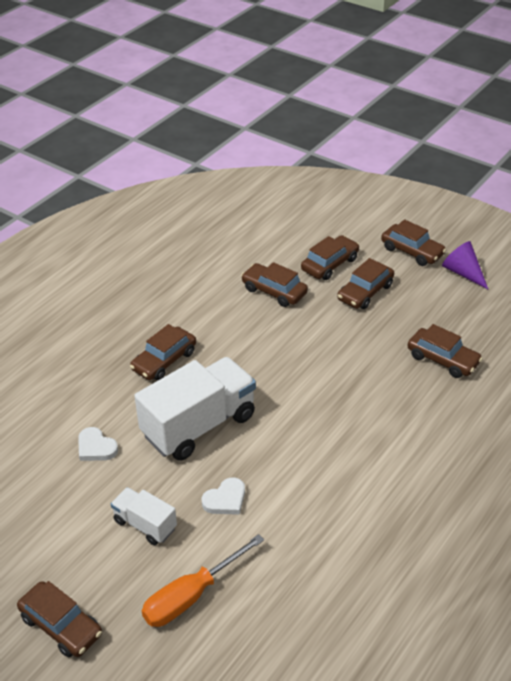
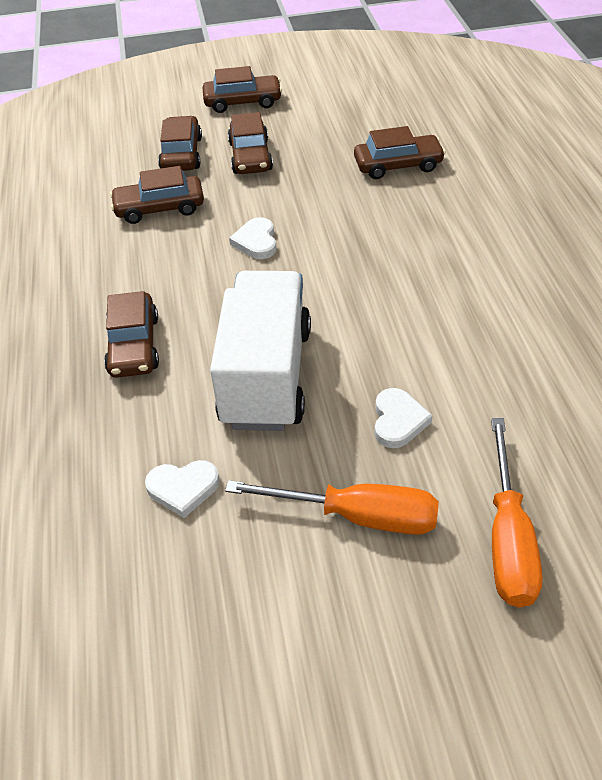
camera: 45 degrees left, 5 degrees up
brown car [17,581,102,658] -> none
white truck [111,487,177,545] -> orange screwdriver [225,480,439,535]
purple cone [442,241,488,289] -> none
none -> white heart [229,217,277,259]

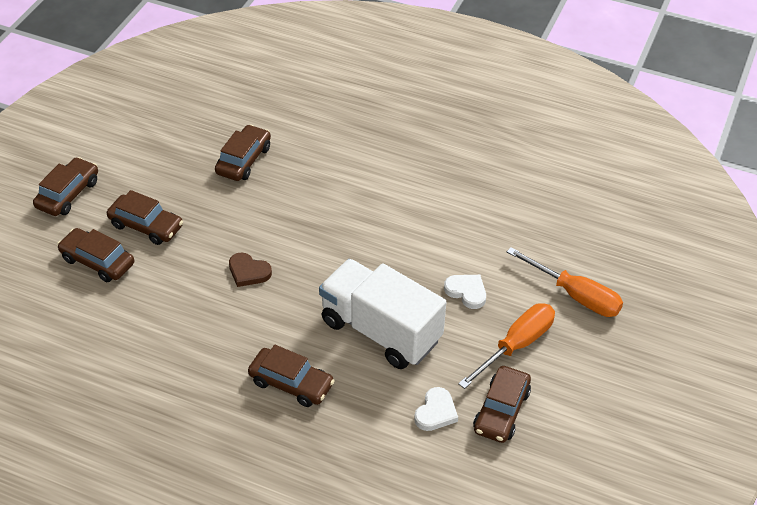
camera: 60 degrees left, 0 degrees up
brown car [110,166,204,224] -> brown car moved to [473,366,531,443]
white heart [229,217,277,259] -> brown heart [229,253,272,287]

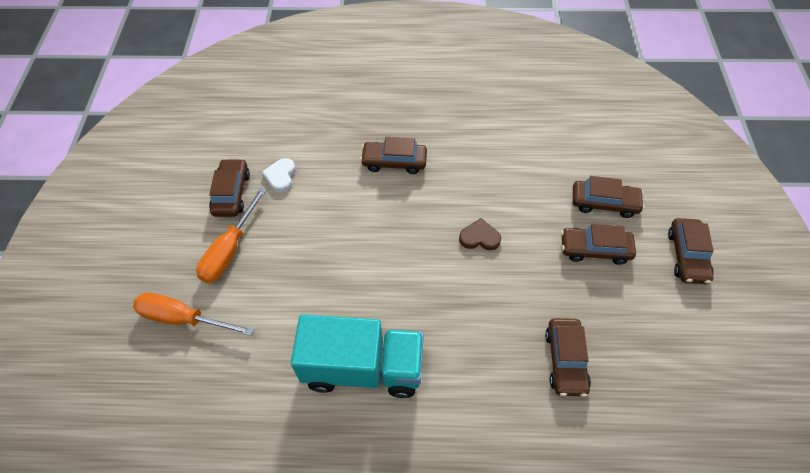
camera: 160 degrees right, 10 degrees up
white truck [319,259,446,369] -> none
white heart [444,275,486,309] -> none
none -> turquoise truck [291,314,424,398]

